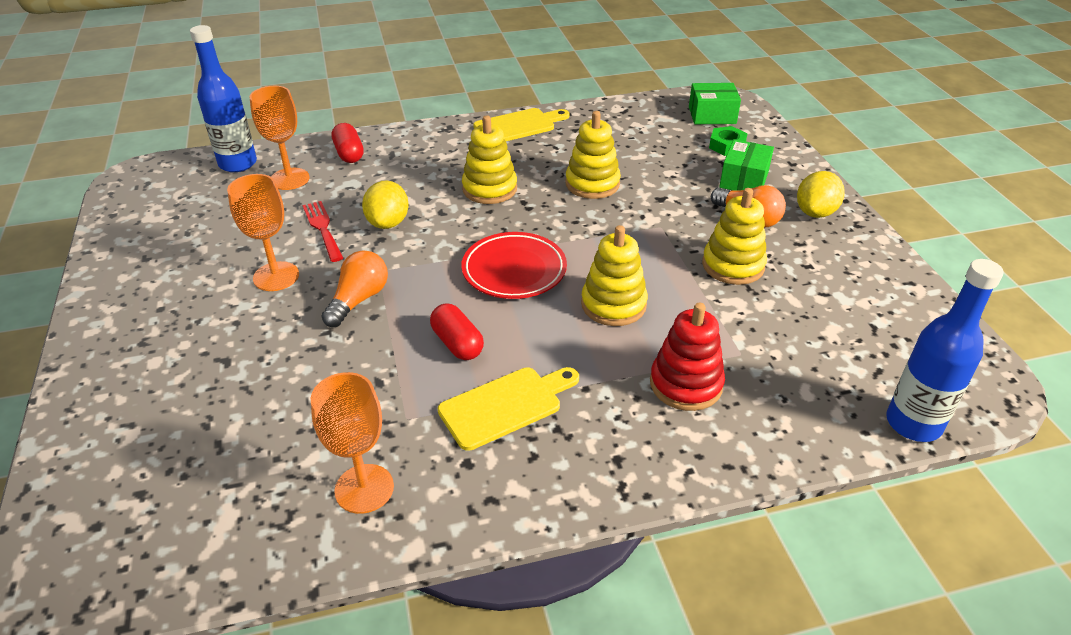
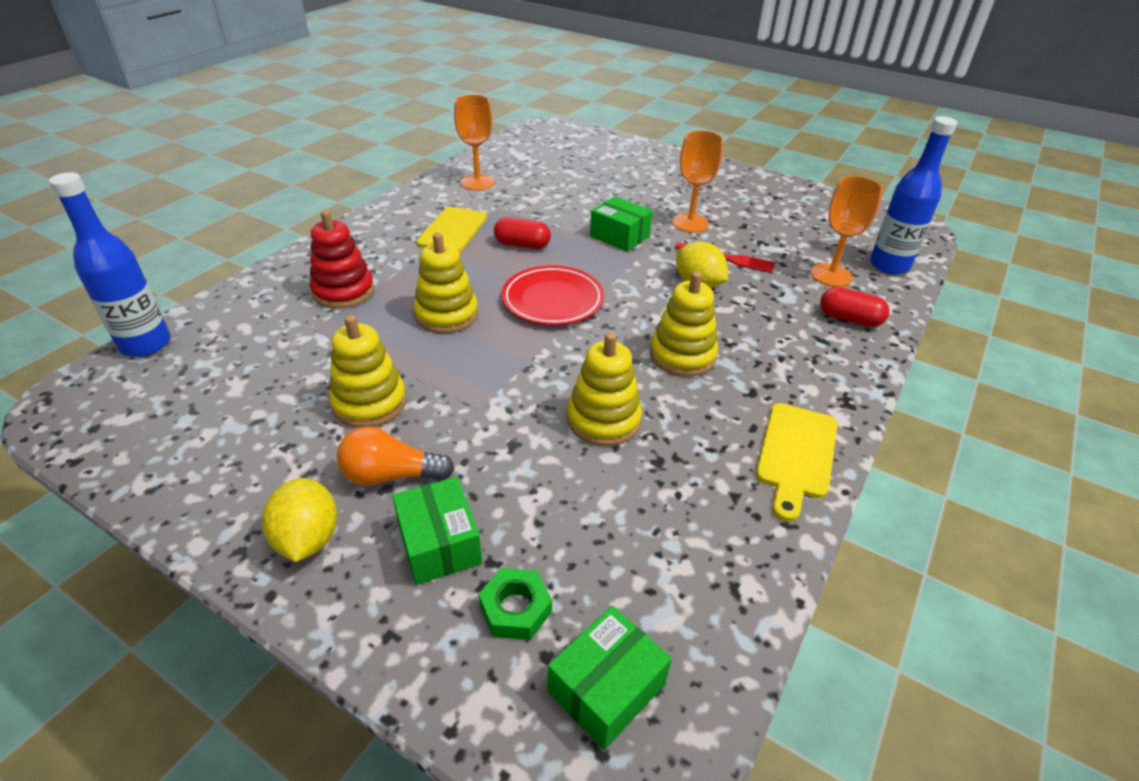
camera: 135 degrees right, 0 degrees up
orange light bulb [322,250,388,327] -> green box [590,196,653,252]

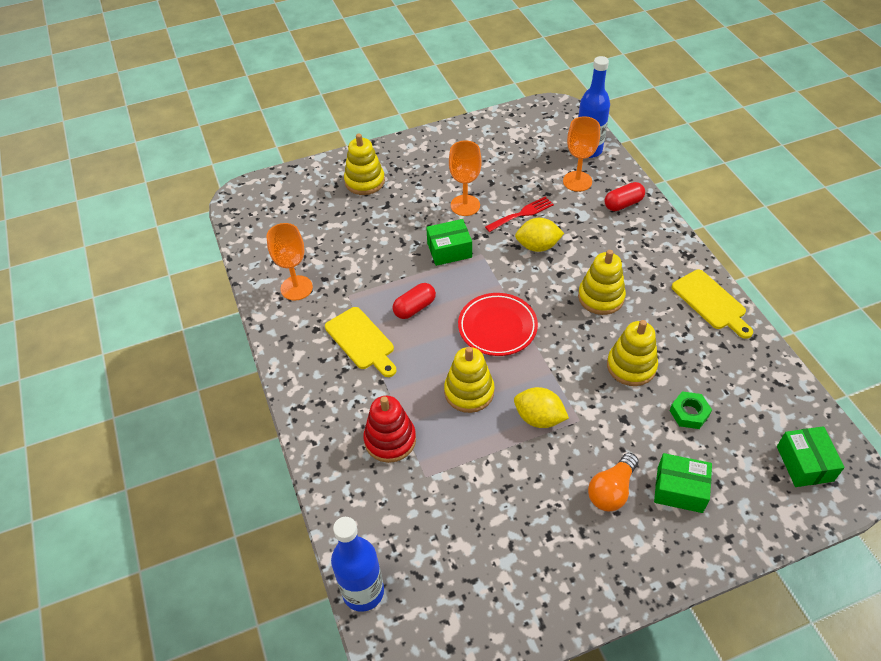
camera: 50 degrees left, 10 degrees up
yellow lemon [262,478,337,562] -> yellow lemon moved to [514,387,569,428]
yellow stacking toy [329,315,407,428] -> yellow stacking toy moved to [344,133,385,195]
green nut [478,568,552,640] -> green nut moved to [670,391,712,429]

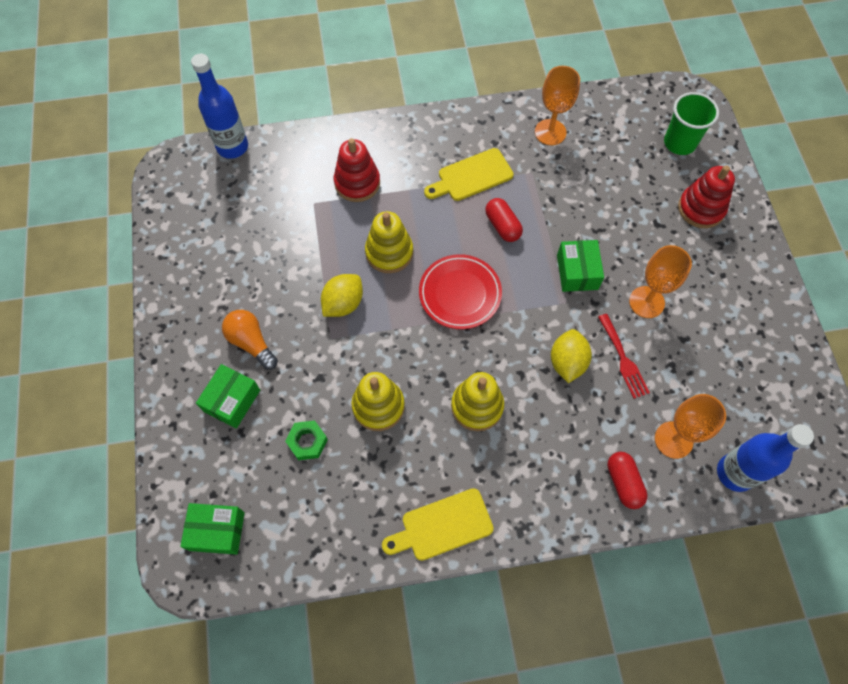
camera: 100 degrees right, 15 degrees up
yellow stacking toy [344,133,385,195] -> red stacking toy [678,166,735,228]
none -> green cup [664,92,719,155]

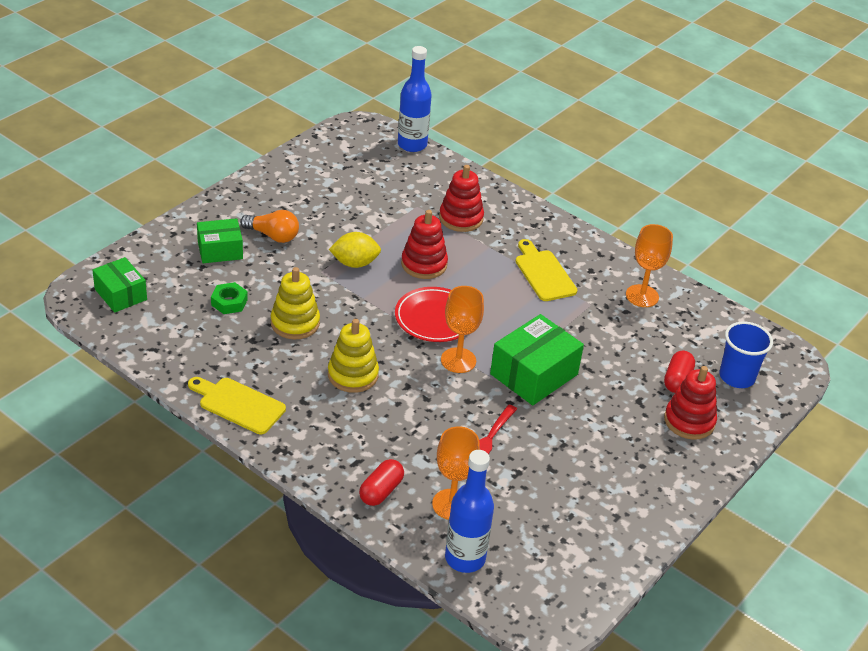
camera: 45 degrees right, 25 degrees down
orange light bulb [222,310,278,370] -> orange light bulb turned 105 degrees clockwise [240,210,299,243]
yellow stacking toy [365,211,413,273] -> red stacking toy [401,210,448,279]
yellow cutting board [424,148,514,201] -> yellow cutting board turned 45 degrees clockwise [516,239,577,301]
red capsule [485,198,523,242] -> red capsule moved to [664,351,695,393]
yellow lemon [551,329,592,383] -> none
green box [557,240,604,292] -> green box [490,314,584,406], size x1.56
orange goblet [629,245,692,318] -> orange goblet moved to [441,286,484,373]
green cup [664,92,719,155] -> blue cup [720,322,773,388]

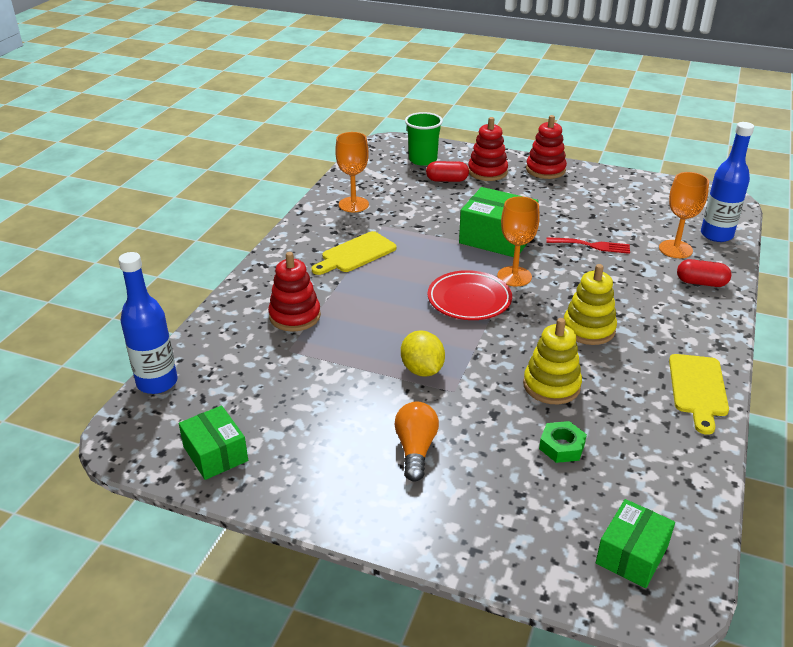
camera: 105 degrees left, 5 degrees down
green box [197,218,243,263] -> green box moved to [179,405,248,480]
red stacking toy [401,210,448,279] -> red stacking toy moved to [526,115,567,179]
blue cup [720,322,773,388] -> green cup [405,112,443,166]

